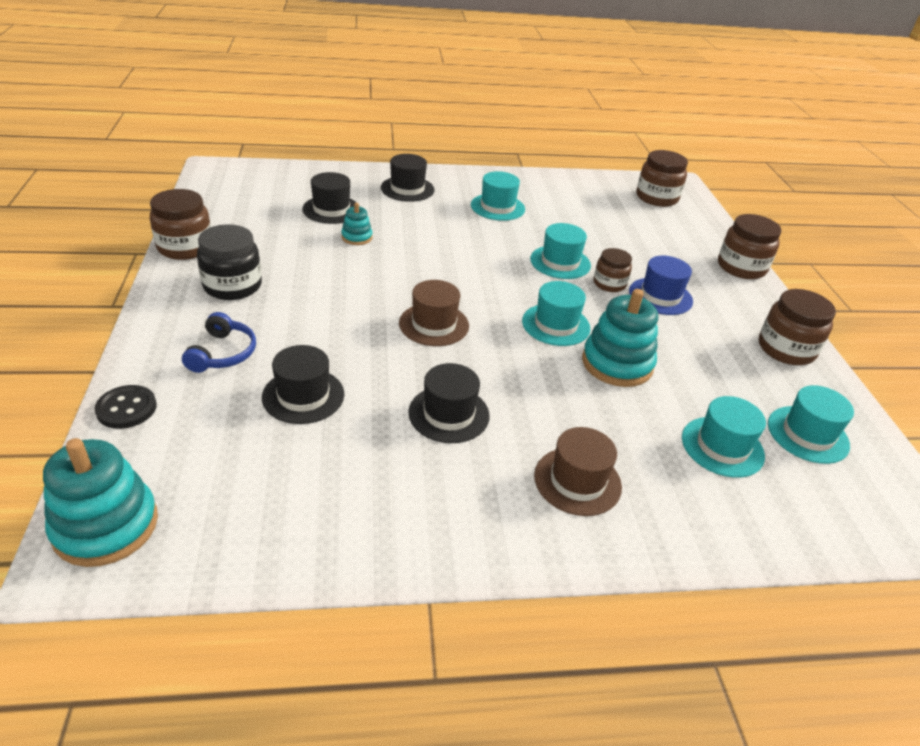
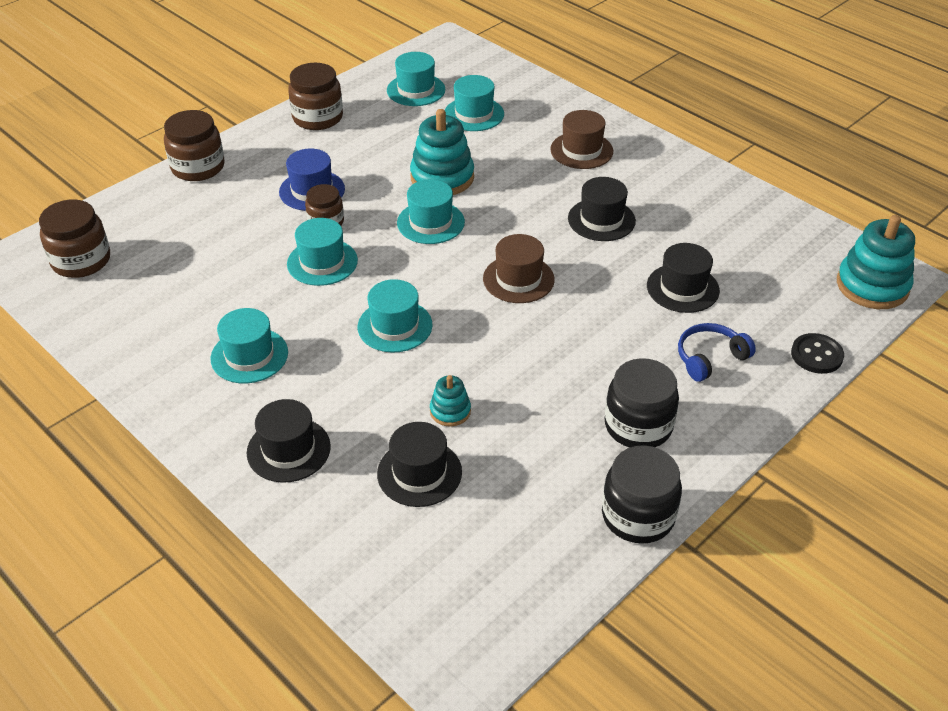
camera: 125 degrees left, 5 degrees up
brown jar [150,189,211,260] -> black jar [602,445,682,544]
none -> turquoise hat [358,279,432,353]

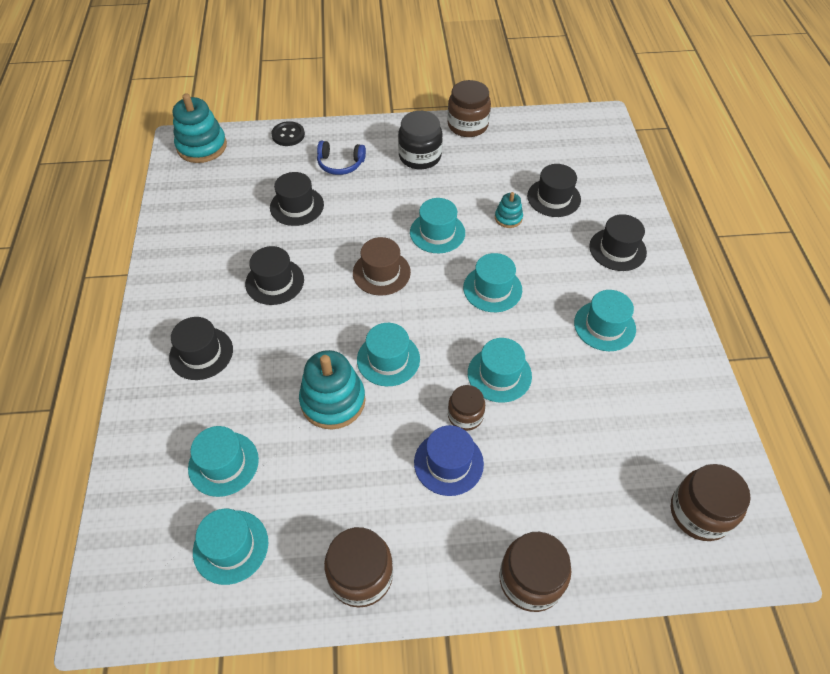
camera: 140 degrees left, 10 degrees up
brown hat [550,110,613,169] -> black hat [169,317,233,380]
black jar [602,445,682,544] -> brown jar [447,80,491,137]
none -> turquoise hat [410,198,465,253]

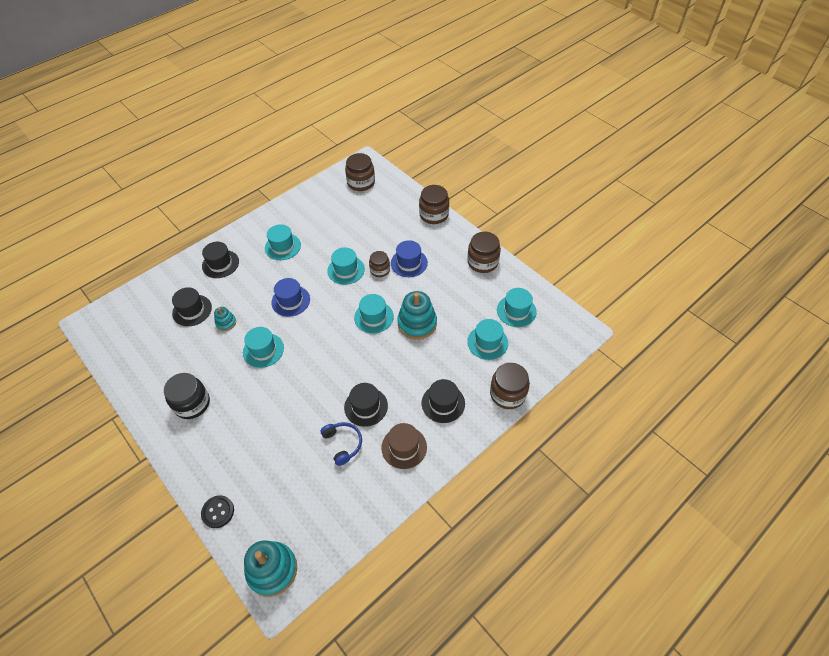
camera: 125 degrees left, 0 degrees up
black hat [270,172,324,226] -> none
blue headphones [317,141,366,175] -> blue headphones moved to [320,422,362,466]
brown hat [353,237,411,296] -> brown hat moved to [381,423,427,469]
brown jar [447,80,491,137] -> brown jar moved to [490,363,530,409]
turquoise hat [463,253,522,312] -> blue hat [271,278,310,317]

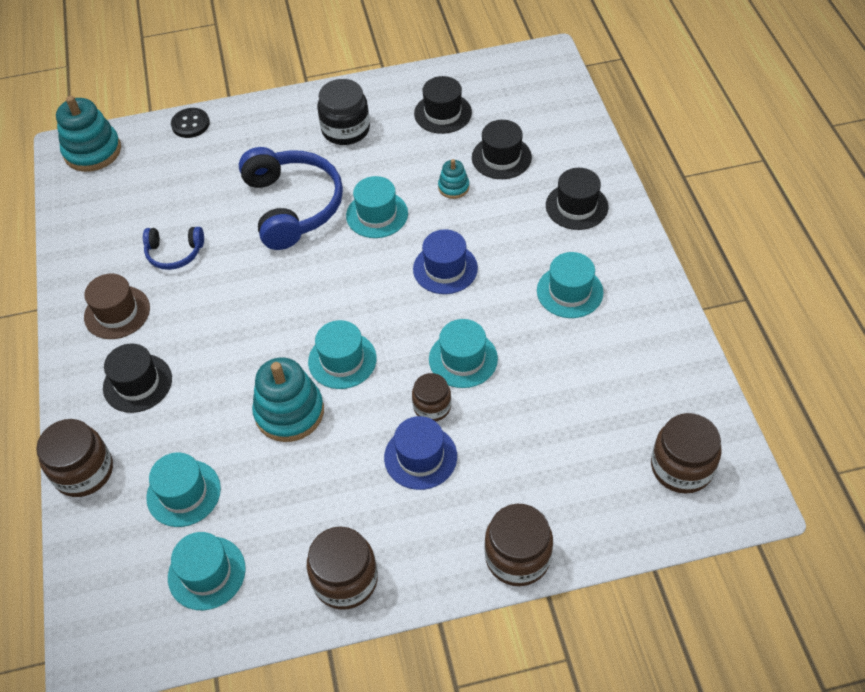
camera: 120 degrees right, 0 degrees up
black hat [344,383,388,427] -> black hat moved to [414,76,472,134]
none -> blue headphones [239,147,343,250]

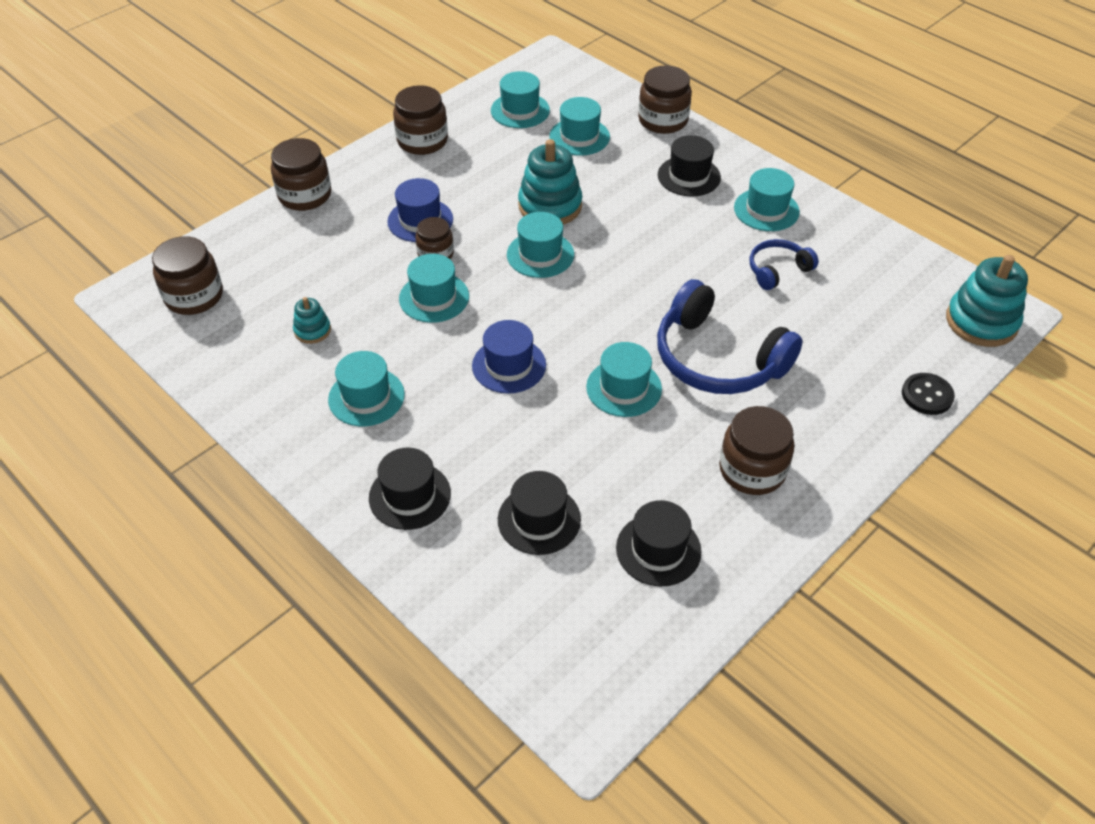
camera: 145 degrees right, 5 degrees down
brown hat [84,273,150,339] -> turquoise hat [734,168,800,231]
black jar [317,79,370,145] -> brown jar [719,406,794,495]
turquoise stacking toy [438,159,469,199] -> turquoise stacking toy moved to [293,297,331,344]

